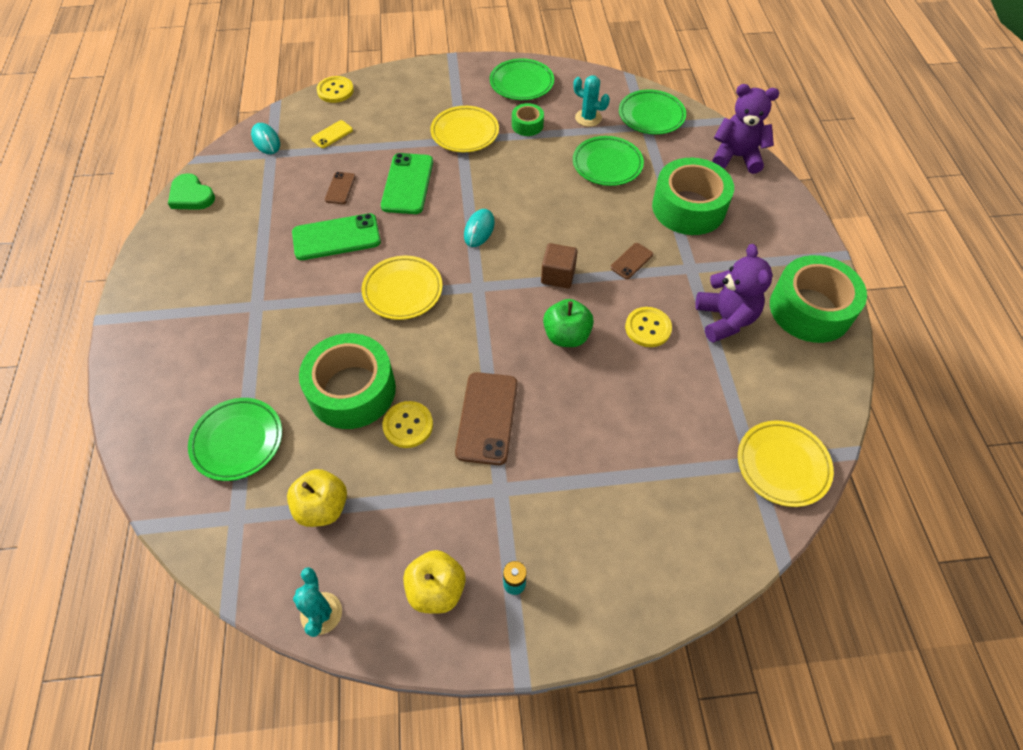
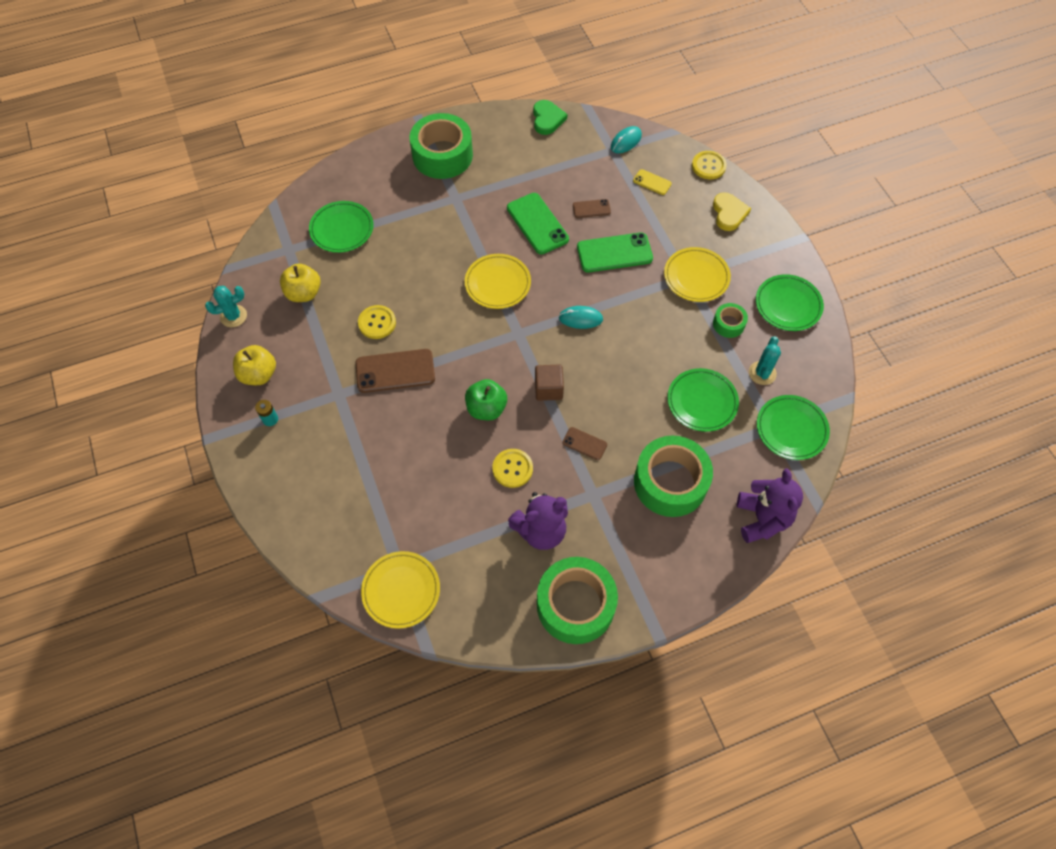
camera: 75 degrees right, 5 degrees up
green heart [168,173,215,210] -> green heart turned 150 degrees clockwise [533,100,567,135]
green tape [299,333,396,429] -> green tape moved to [409,113,473,179]
none -> yellow heart [713,192,751,231]

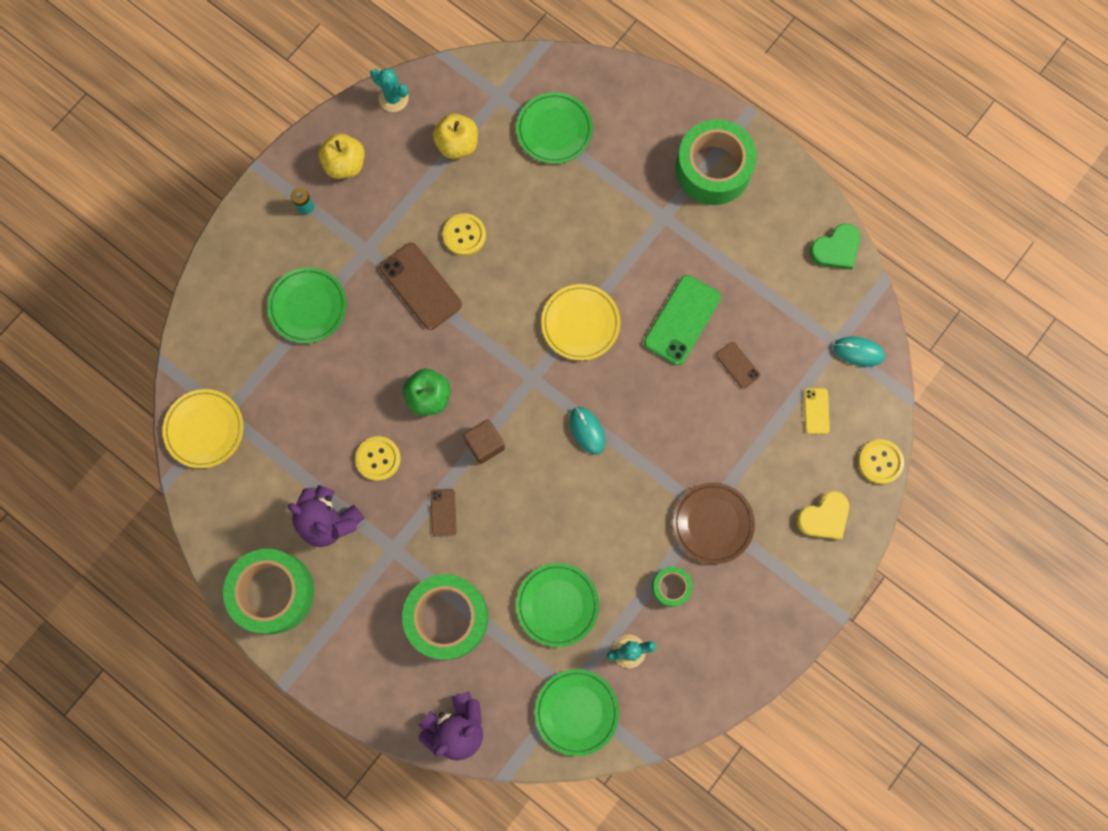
camera: 60 degrees right, 15 degrees up
green phone [577,232,653,272] -> none
yellow plate [664,247,731,302] -> brown plate [673,482,755,564]
green plate [756,274,824,331] -> green plate moved to [267,267,346,343]

